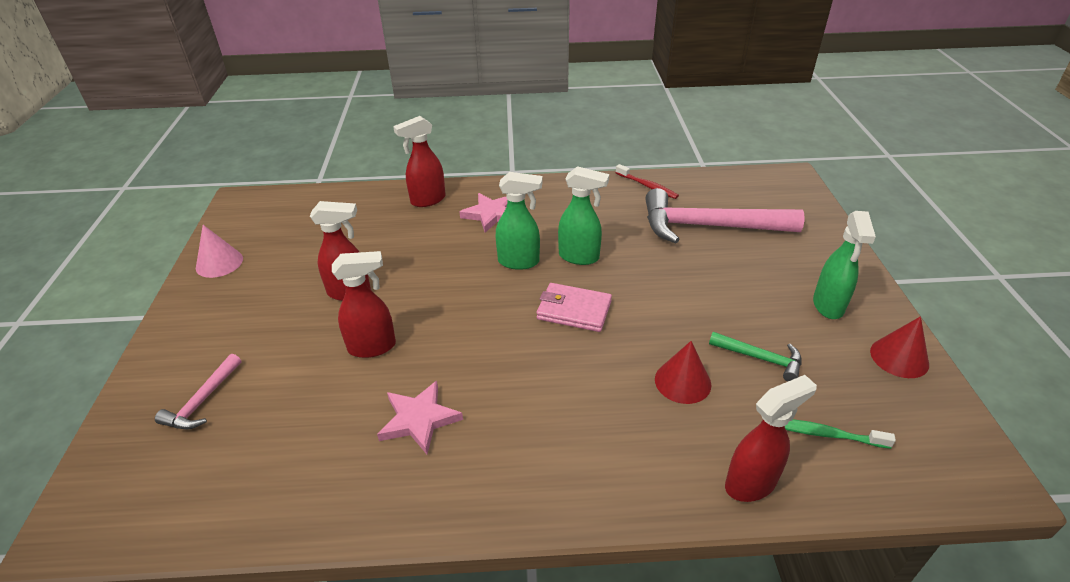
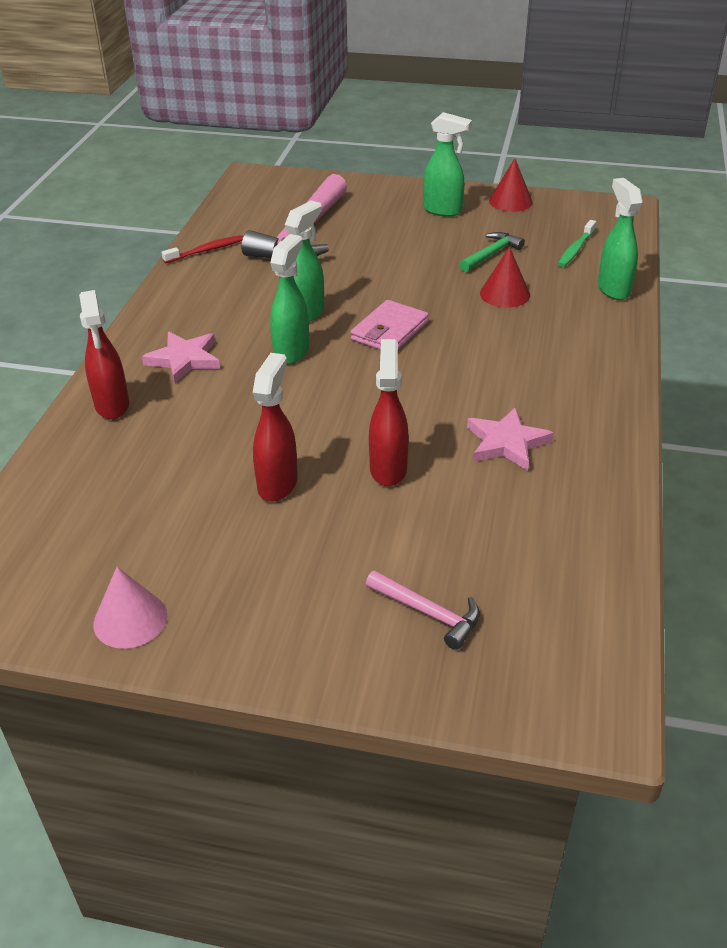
camera: 75 degrees left, 0 degrees up
red spray bottle [725,375,817,502] -> green spray bottle [598,178,643,300]

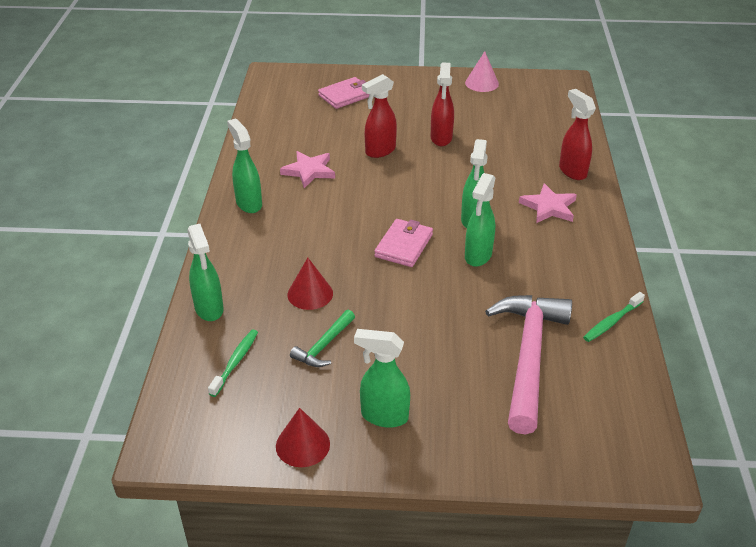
camera: 170 degrees right, 0 degrees up
red toothbrush [162,235,243,263] -> green toothbrush [583,292,645,342]
pink hammer [366,571,480,650] -> pink wallet [318,77,369,109]
red spray bottle [369,339,409,486] -> red spray bottle turned 60 degrees clockwise [362,74,397,158]
none -> green spray bottle [227,119,262,213]

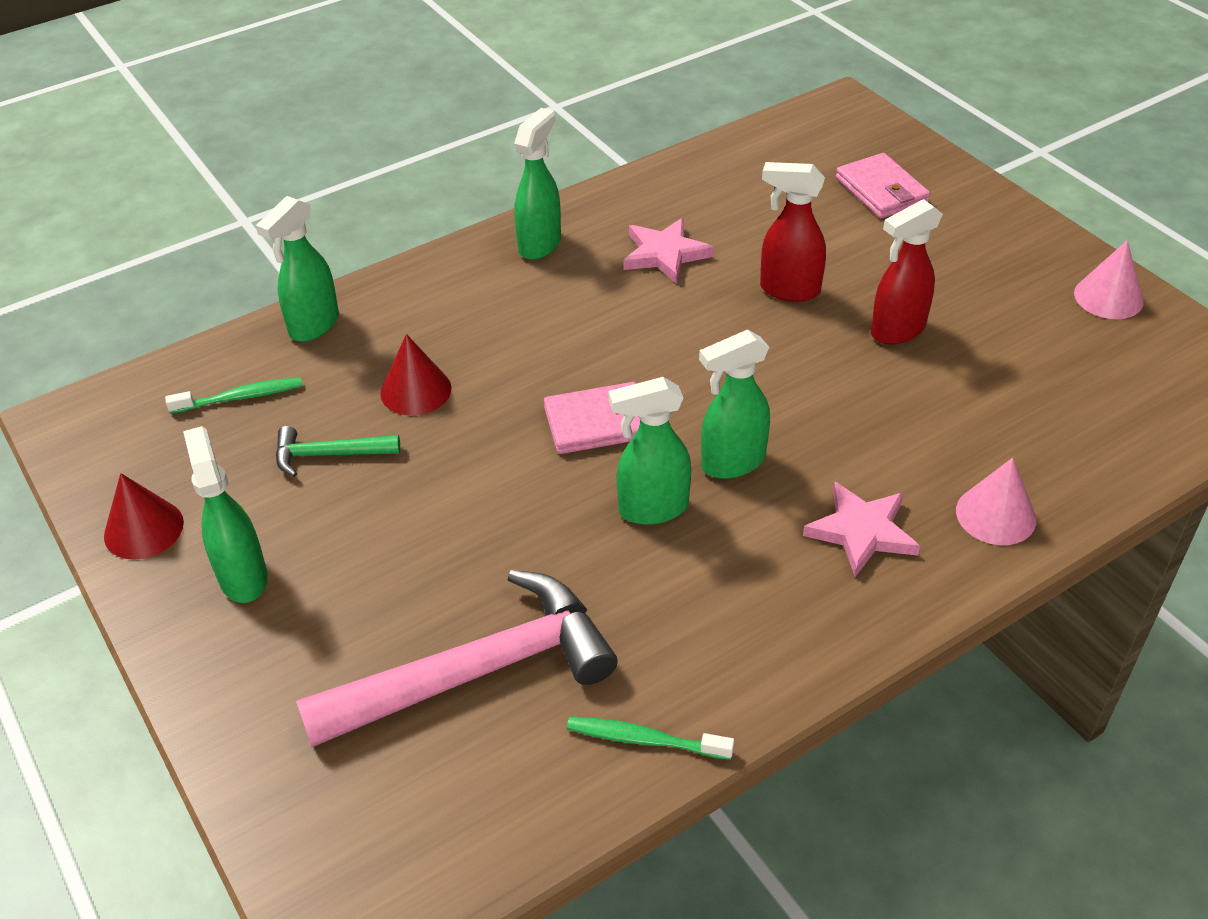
camera: 55 degrees right, 5 degrees up
pink wallet [318,77,369,109] -> pink wallet turned 45 degrees clockwise [836,153,930,218]
red spray bottle [559,89,596,180] -> pink cone [956,458,1036,545]

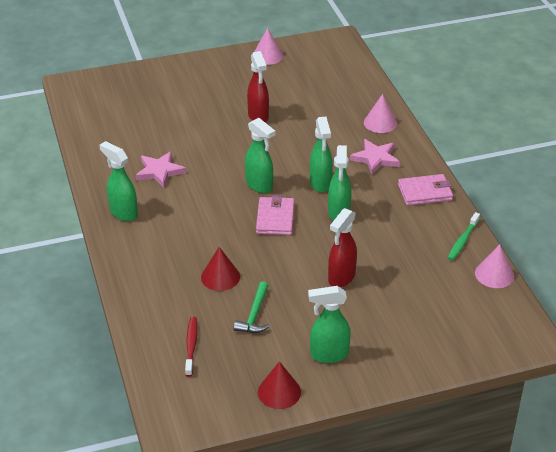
camera: 75 degrees left, 5 degrees down
green toothbrush [165,377,303,414] -> red toothbrush [185,317,198,377]
green spray bottle [256,196,339,342] -> green spray bottle moved to [245,118,275,193]
pink hammer [296,570,618,747] -> none
red spray bottle [760,162,826,302] -> red spray bottle moved to [328,208,357,287]
pink wallet [836,153,930,218] -> pink wallet moved to [398,174,453,206]
none -> pink cone [475,244,514,288]

